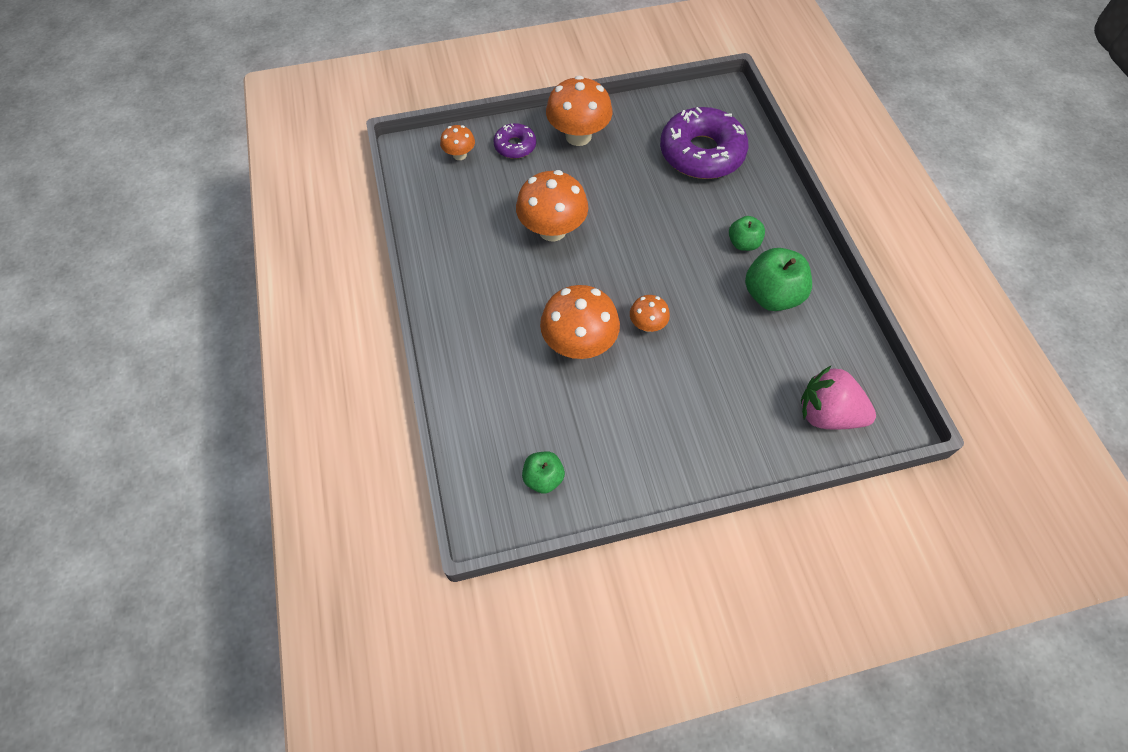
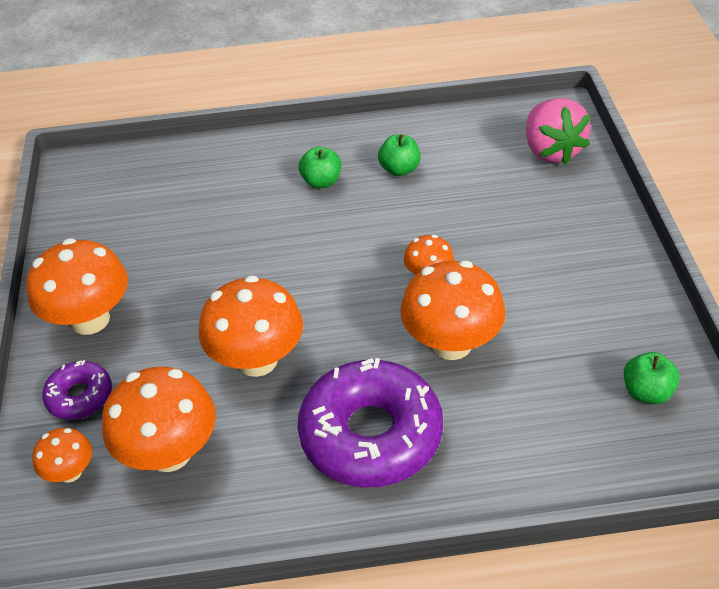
camera: 80 degrees left, 15 degrees down
purple donut [660,107,748,179] -> purple donut moved to [298,358,443,488]
green apple [745,248,812,311] -> green apple [378,134,421,176], size x0.58
pink strawberry [801,365,876,429] -> pink strawberry turned 45 degrees counterclockwise [526,98,591,164]
none -> orange mushroom [102,367,216,472]

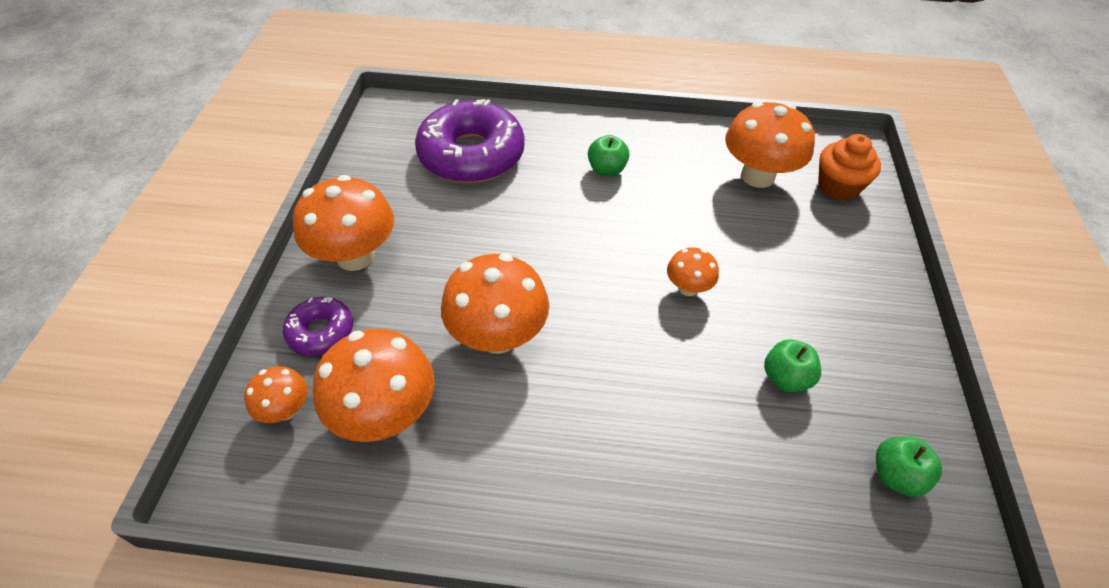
camera: 10 degrees right, 5 degrees up
purple donut [298,358,443,488] -> purple donut moved to [415,99,525,183]
green apple [378,134,421,176] -> green apple moved to [764,340,821,392]
orange mushroom [400,260,506,360] -> orange mushroom moved to [725,102,815,188]
pink strawberry [526,98,591,164] -> orange cupcake [818,134,881,201]

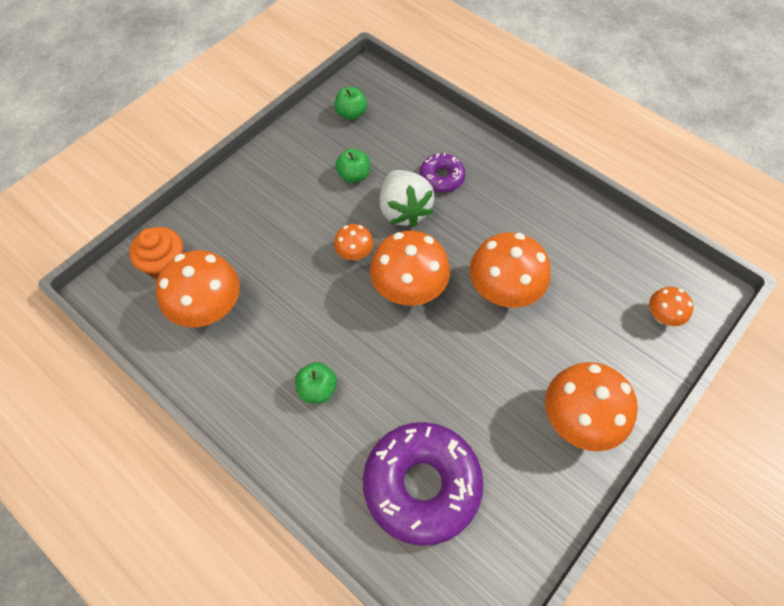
camera: 145 degrees left, 10 degrees up
purple donut [283,297,353,356] -> purple donut moved to [420,153,465,192]
orange mushroom [313,329,435,442] -> orange mushroom moved to [370,231,450,306]
none -> white strawberry [380,170,434,228]

